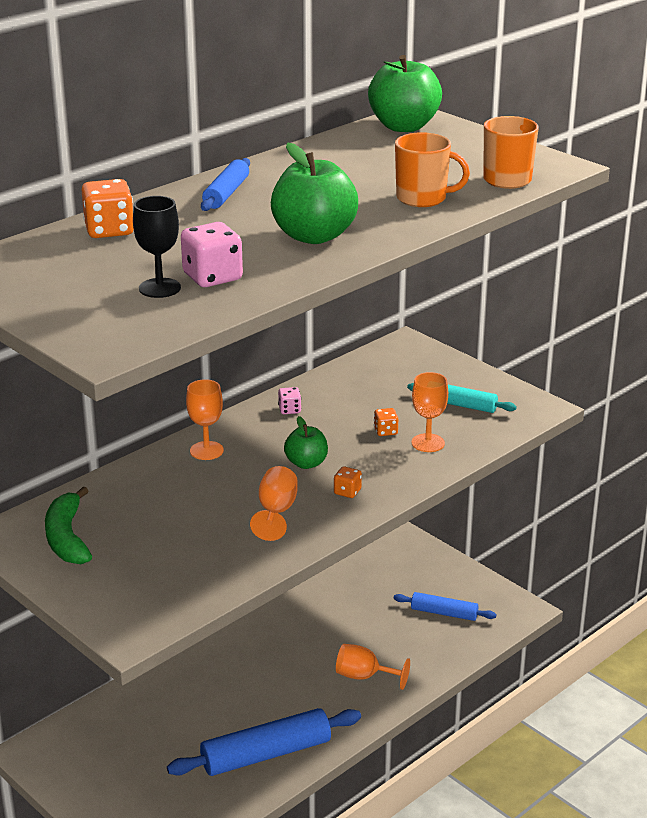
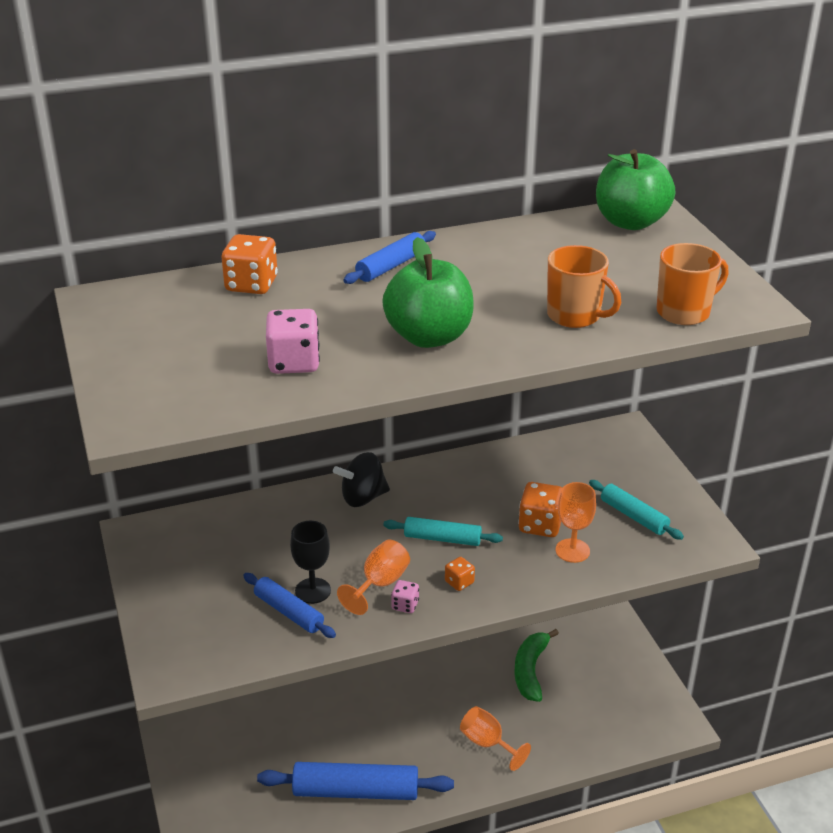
camera: 25 degrees right, 5 degrees up
green banana [45,486,92,564] -> green banana moved to [514,629,559,702]
black goblet [133,196,181,298] -> black goblet moved to [290,521,331,604]
orange goblet [186,379,224,460] -> black spinning top [333,452,390,507]
pink dice [278,387,301,414] -> pink dice moved to [391,580,419,613]
green apple [284,416,328,469] -> turquoise rolling pin [383,517,503,546]
orange dice [374,408,398,436] -> orange dice [518,482,563,537], size x1.83
blue rolling pin [394,592,496,621] -> blue rolling pin moved to [243,573,336,638]

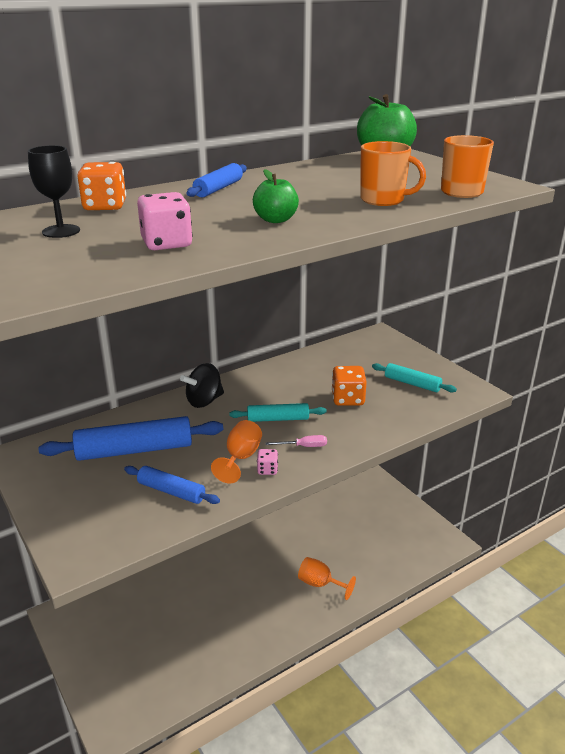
camera: 15 degrees left, 5 degrees down
blue rolling pin [257,762,454,800] -> blue rolling pin moved to [38,416,223,461]
black goblet [290,521,331,604] -> black goblet moved to [28,145,80,238]
green apple [382,237,474,348] -> green apple [253,169,299,223], size x0.58
orange dice [445,557,475,591] -> pink screwdriver [265,435,327,447]
green banana [514,629,559,702] -> none
orange goblet [556,482,596,563] -> none

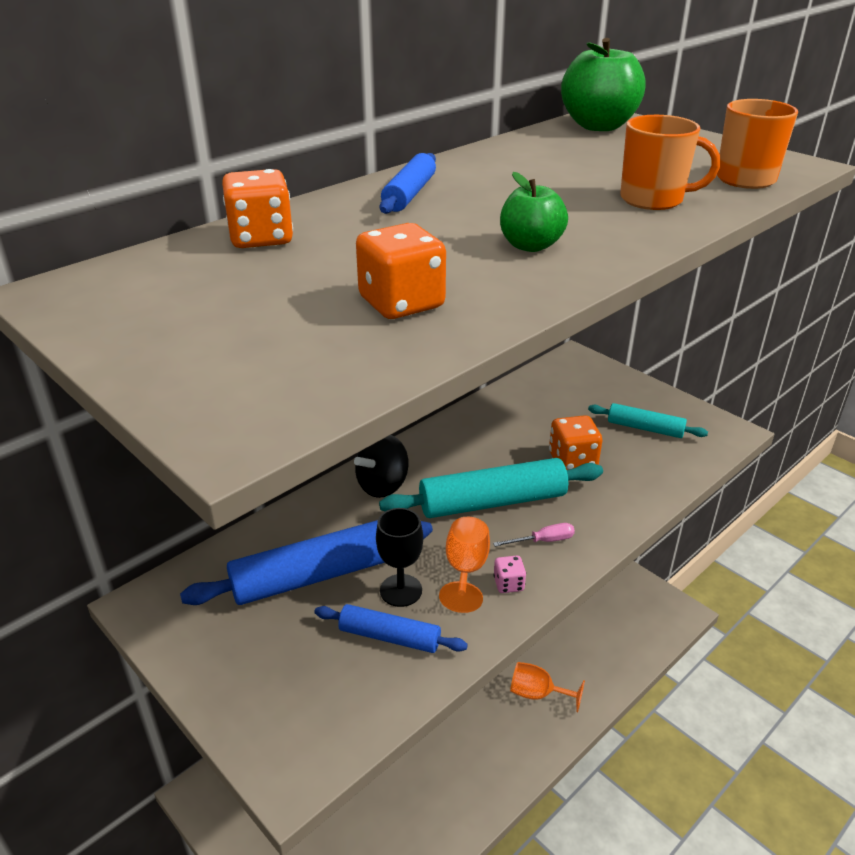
camera: 10 degrees left, 5 degrees up
black goblet [28,145,80,238] -> black goblet moved to [376,508,423,607]
pink dice [137,192,193,250] -> orange dice [356,223,446,319]
turquoise rolling pin [229,403,327,422] -> turquoise rolling pin [379,458,603,518], size x1.73

